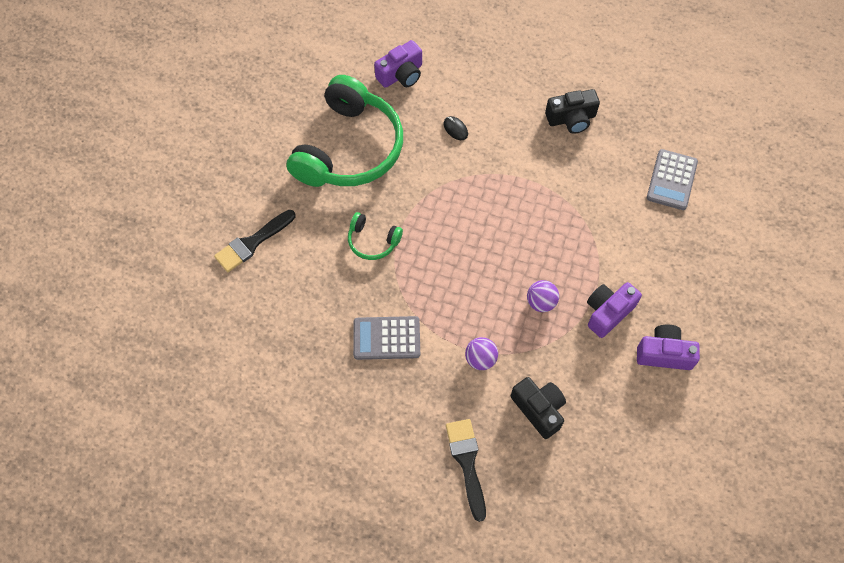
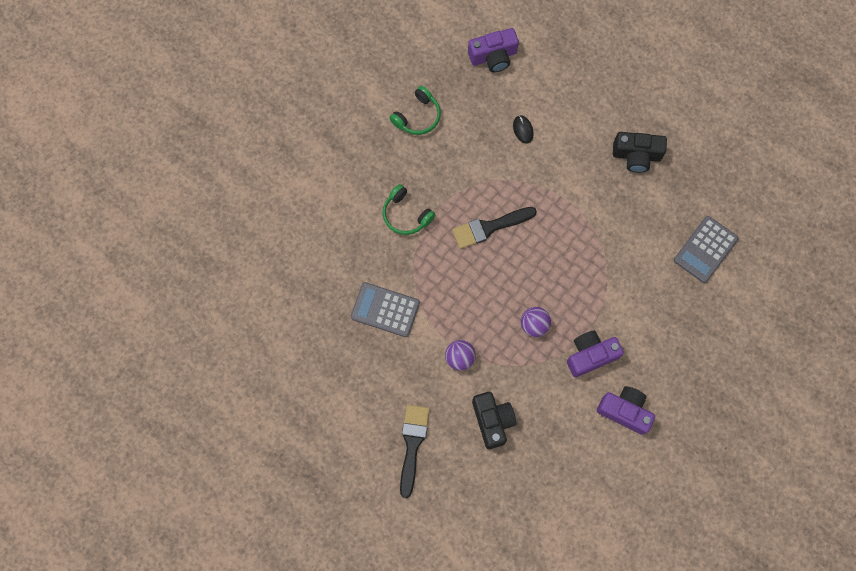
camera: 20 degrees right, 10 degrees up
black brush [214,210,296,272] -> black brush moved to [452,207,537,249]
green headphones [287,75,403,187] -> green headphones [390,86,441,135], size x0.43

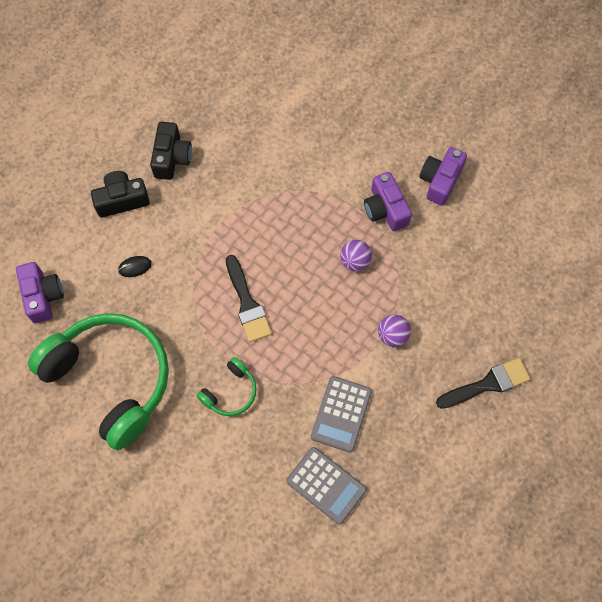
camera: 90 degrees left, 5 degrees down
green headphones [390,86,441,135] -> green headphones [28,313,169,450], size x2.31
black brush [400,405,430,498] -> black brush turned 150 degrees clockwise [436,358,530,409]
black camera [472,392,517,449] -> black camera moved to [91,171,150,217]
grey calculator [674,216,739,283] -> grey calculator moved to [286,447,367,525]

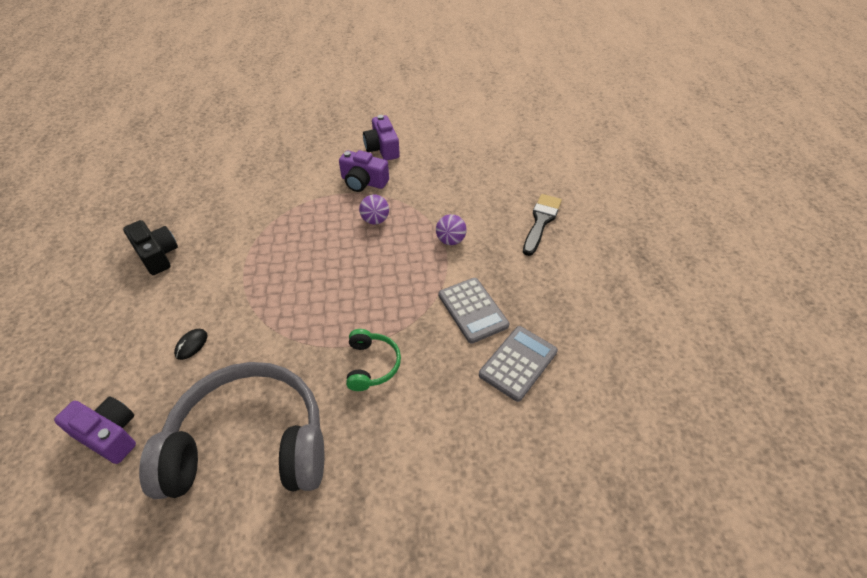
camera: 45 degrees left, 20 degrees down
green headphones [28,313,169,450] -> grey headphones [139,362,324,499]
black camera [91,171,150,217] -> none
black brush [226,255,272,342] -> none
grey calculator [286,447,367,525] -> grey calculator turned 45 degrees counterclockwise [479,326,558,402]

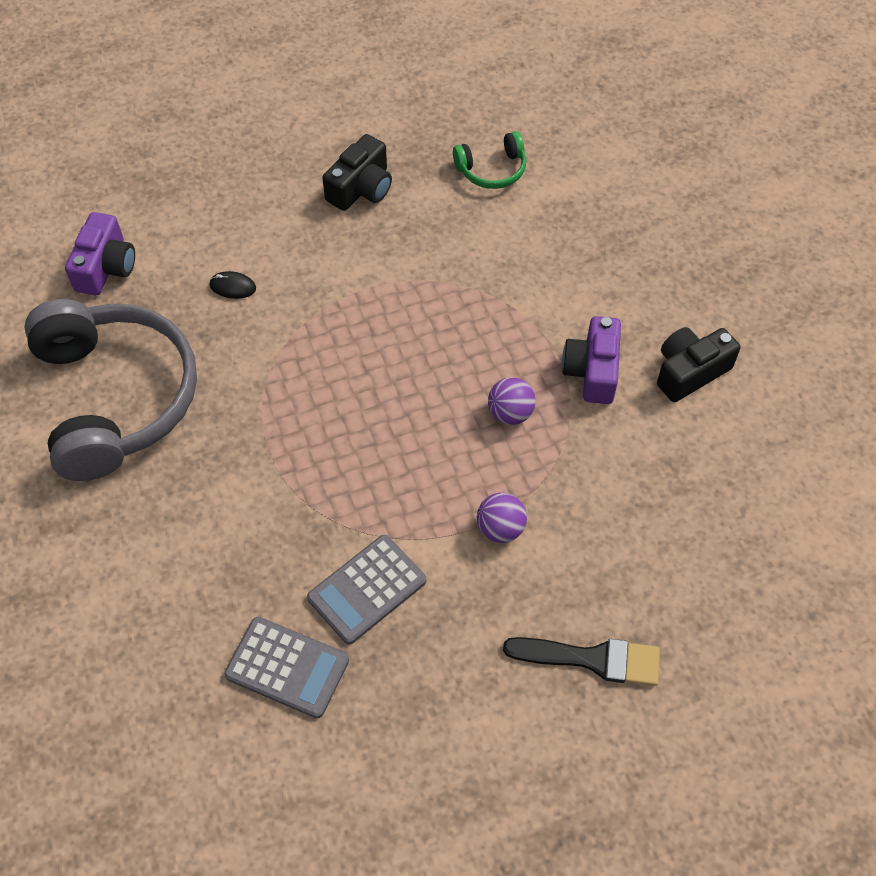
camera: 75 degrees right, 10 degrees up
green headphones [346,329,401,391] -> green headphones moved to [453,131,526,189]
purple camera [363,115,400,160] -> black camera [657,327,740,402]

